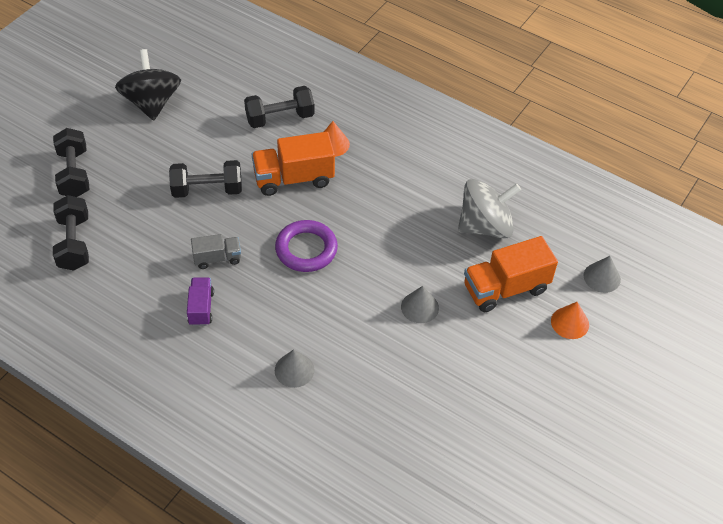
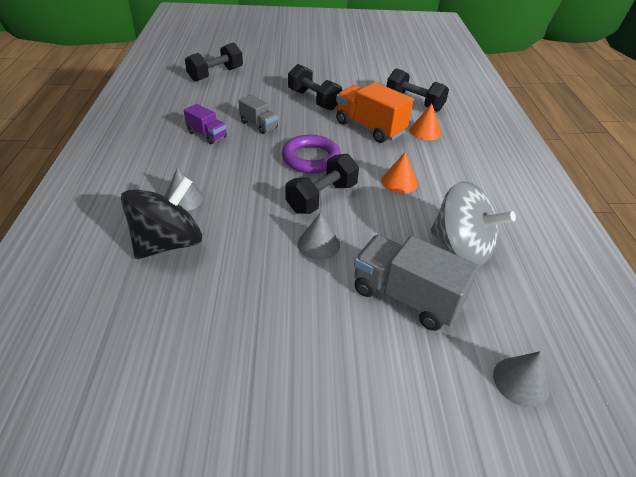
camera: 55 degrees right, 10 degrees down
black dumbbell [53,128,90,197] -> black dumbbell moved to [285,154,359,214]
black spinning top [115,49,181,121] -> black spinning top moved to [121,177,202,259]
purple truck [187,277,214,326] -> purple truck turned 75 degrees clockwise [184,104,227,144]
orange truck [464,236,558,312] -> grey truck [354,235,479,331]
orange cone [551,302,589,339] -> orange cone moved to [381,152,418,193]

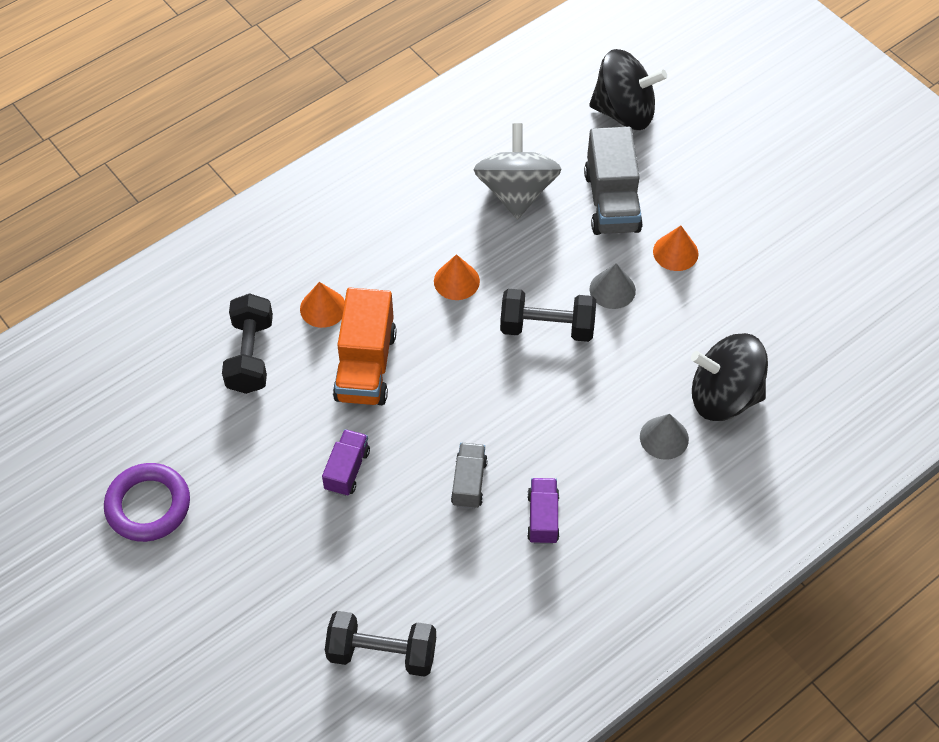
camera: 125 degrees left, 15 degrees up
purple ring [282,135,341,173] -> purple ring moved to [104,463,190,542]
black dumbbell [288,64,342,110] -> purple truck [322,429,370,496]
grey cone [493,351,550,407] -> black spinning top [589,49,667,130]
none -> orange cone [653,226,699,271]

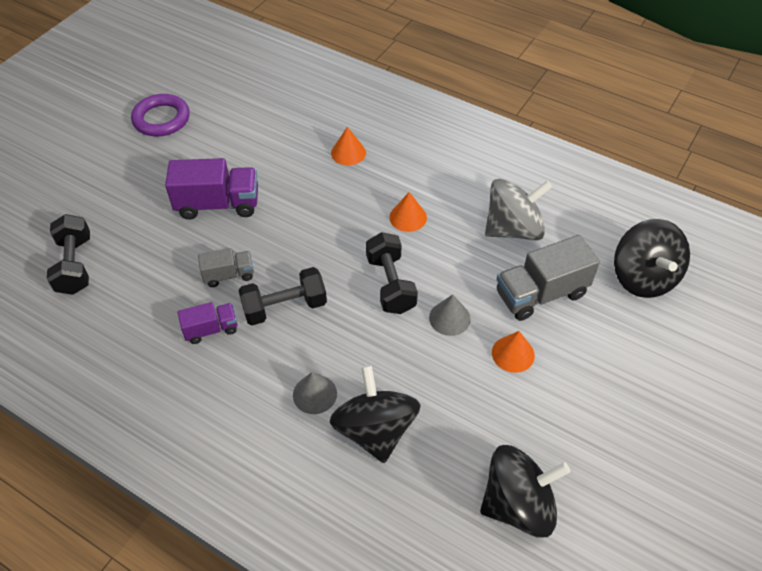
camera: 70 degrees right, 5 degrees down
black dumbbell [222,293,273,394] -> black dumbbell moved to [238,267,327,325]
purple truck [322,429,370,496] -> purple truck [165,158,258,220], size x1.76
orange truck [333,288,396,405] -> none
none -> black spinning top [480,445,570,537]

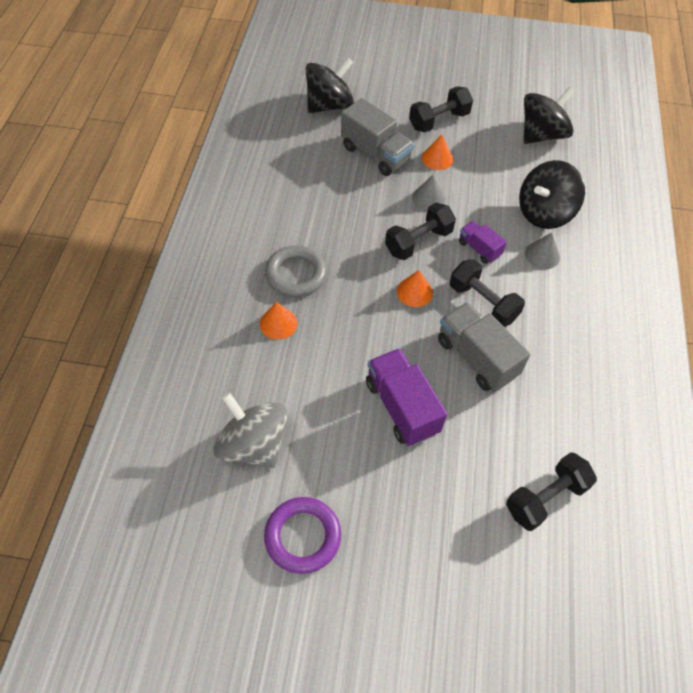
camera: 115 degrees left, 5 degrees up
purple truck [177,302,237,344] -> purple truck moved to [459,221,507,264]
grey truck [198,248,254,287] -> grey truck [438,302,531,391], size x1.76
orange cone [389,192,427,232] -> orange cone moved to [397,270,433,307]
black spinning top [480,445,570,537] -> black spinning top turned 90 degrees clockwise [524,87,574,144]
grey spinning top [485,179,552,241] -> grey spinning top moved to [214,392,288,468]
none -> grey ring [265,245,327,297]
none -> black dumbbell [409,86,473,132]

